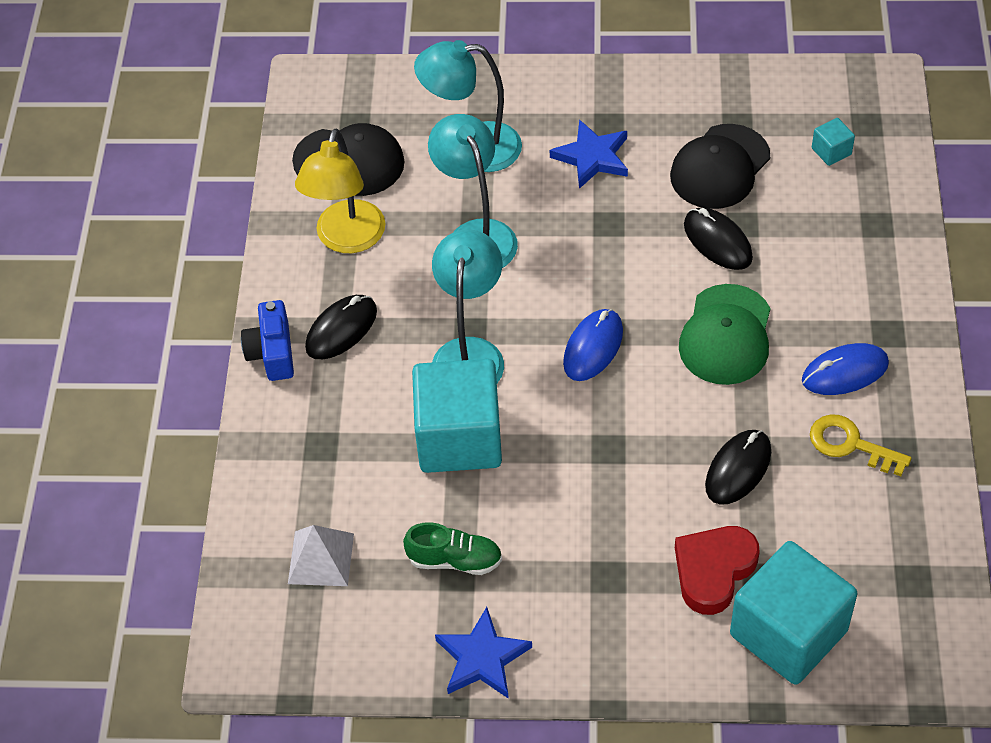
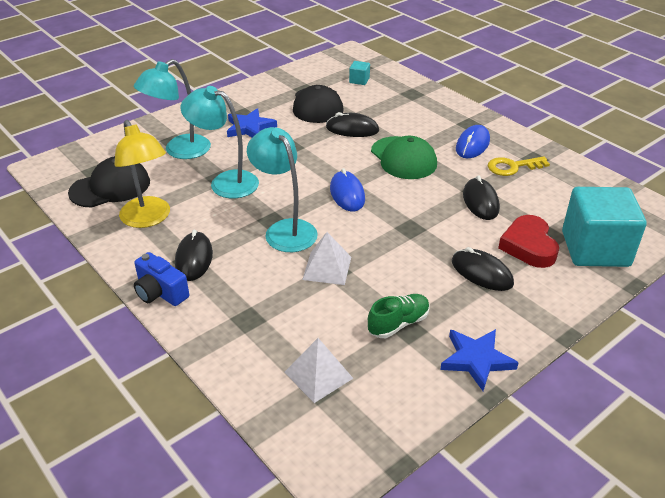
camera: 45 degrees left, 15 degrees down
turquoise cube [412,359,502,473] -> white pyramid [302,232,351,285]
none -> black mouse [452,247,514,291]

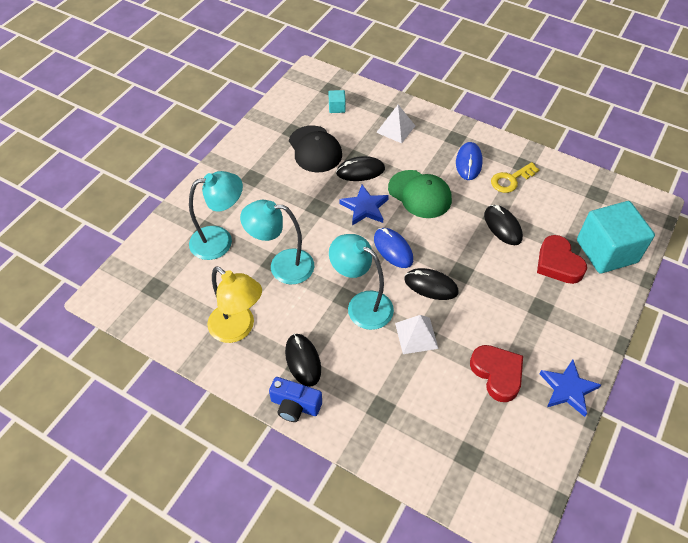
camera: 20 degrees left, 15 degrees up
black cap [68,156,150,208] -> none
turquoise lamp [134,59,211,159] -> turquoise lamp turned 135 degrees counterclockwise [189,171,243,260]
blue star [227,108,277,137] -> blue star moved to [339,185,389,225]
white pyramid [285,338,354,403] -> white pyramid moved to [376,105,415,143]
green shoe [368,294,430,338] -> red heart [470,345,523,402]
black mouse [452,247,514,291] -> black mouse moved to [404,268,459,300]

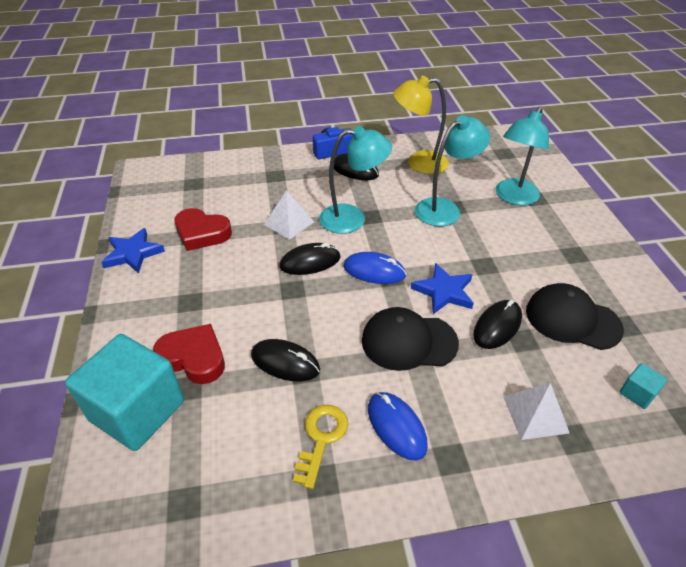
camera: 140 degrees right, 10 degrees down
green cap [388,170,452,218] -> black cap [362,307,459,371]

